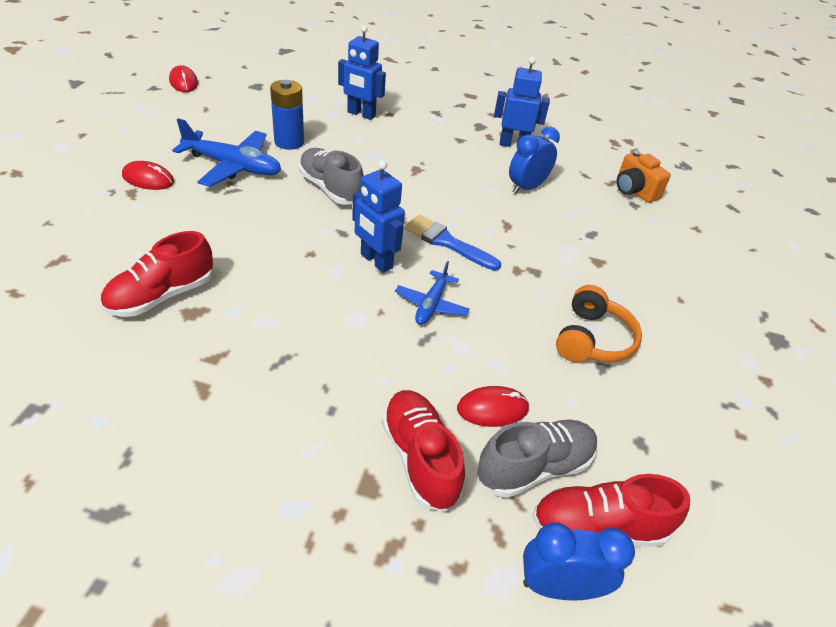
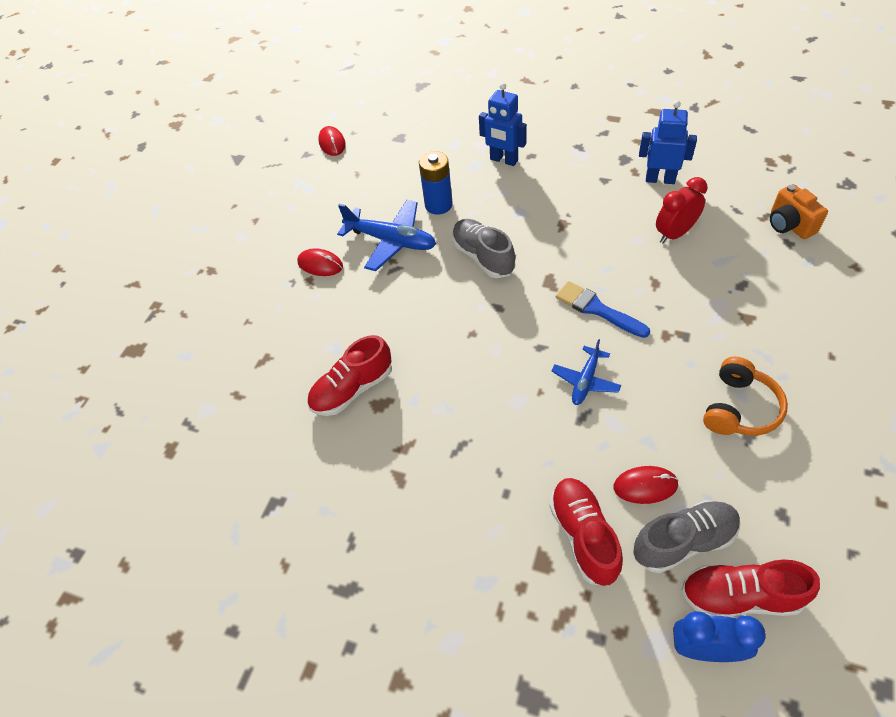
camera: 15 degrees right, 10 degrees up
blue robot [352,160,405,273] -> none
blue clock [509,127,560,194] -> red clock [656,177,707,243]

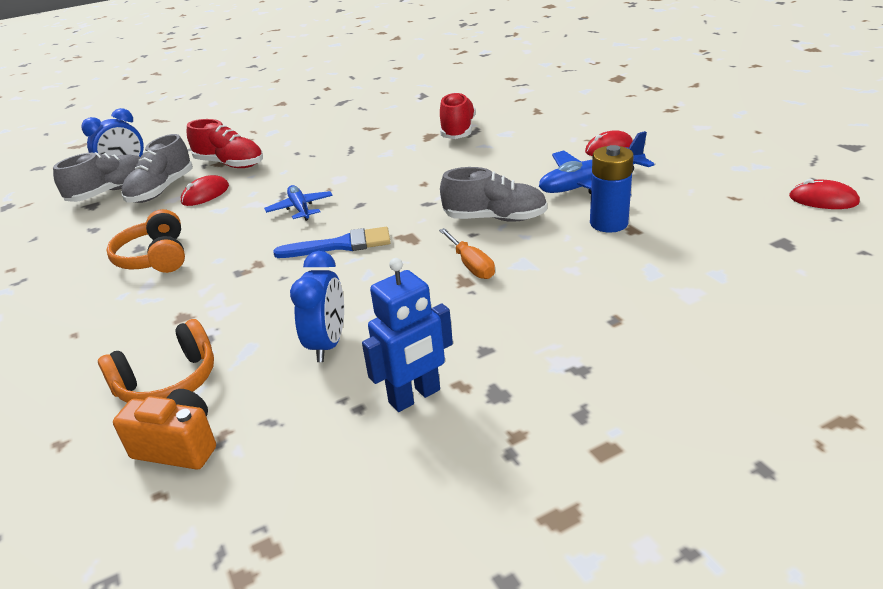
camera: 130 degrees right, 20 degrees down
blue robot [479,83,527,166] -> none
red clock [656,177,707,243] -> blue clock [290,251,344,362]
red shoe [681,559,820,617] -> grey shoe [53,152,140,202]
none -> orange headphones [98,319,214,403]
none -> orange screwdriver [439,228,495,279]

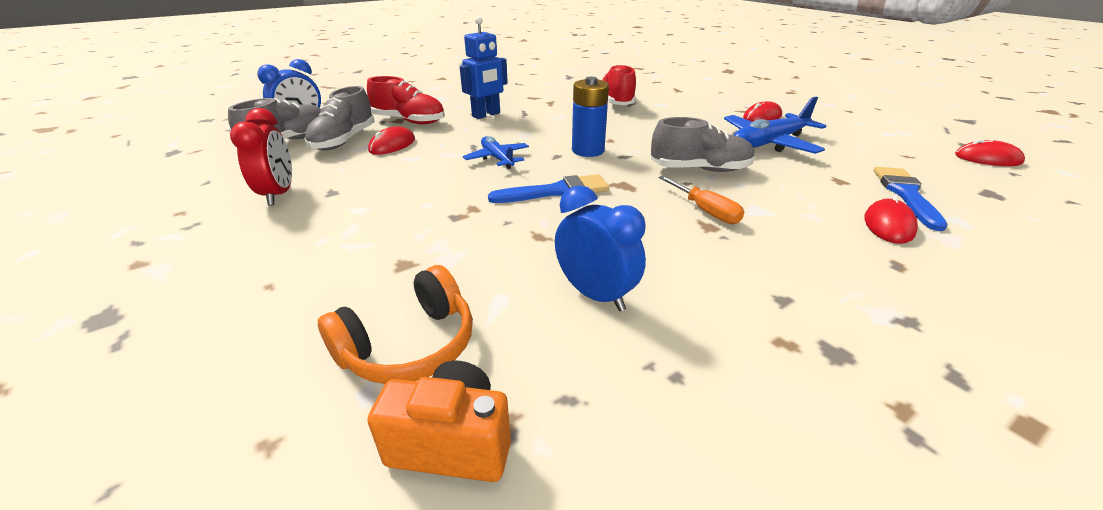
camera: 10 degrees left, 0 degrees up
orange headphones [106,209,185,273] -> none
blue clock [290,251,344,362] -> blue clock turned 45 degrees counterclockwise [555,185,646,311]
blue robot [362,258,453,412] -> blue robot moved to [460,17,508,119]
blue battery [590,145,634,233] -> blue battery moved to [572,77,609,157]
none -> red clock [230,108,292,206]
none -> red mouse [864,195,918,244]
none -> blue brush [873,167,947,231]

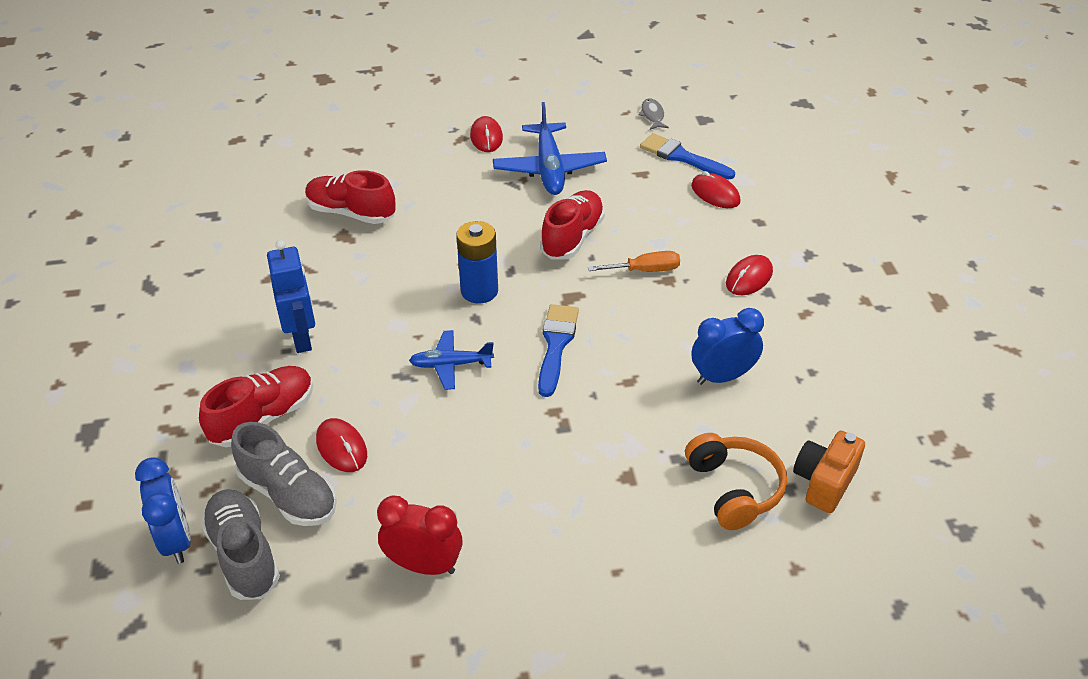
camera: 65 degrees left, 10 degrees up
grey shoe [651,117,755,172] -> red shoe [540,190,605,260]
red mouse [955,139,1025,166] -> red mouse moved to [726,255,773,295]
none -> grey fish [639,98,669,130]

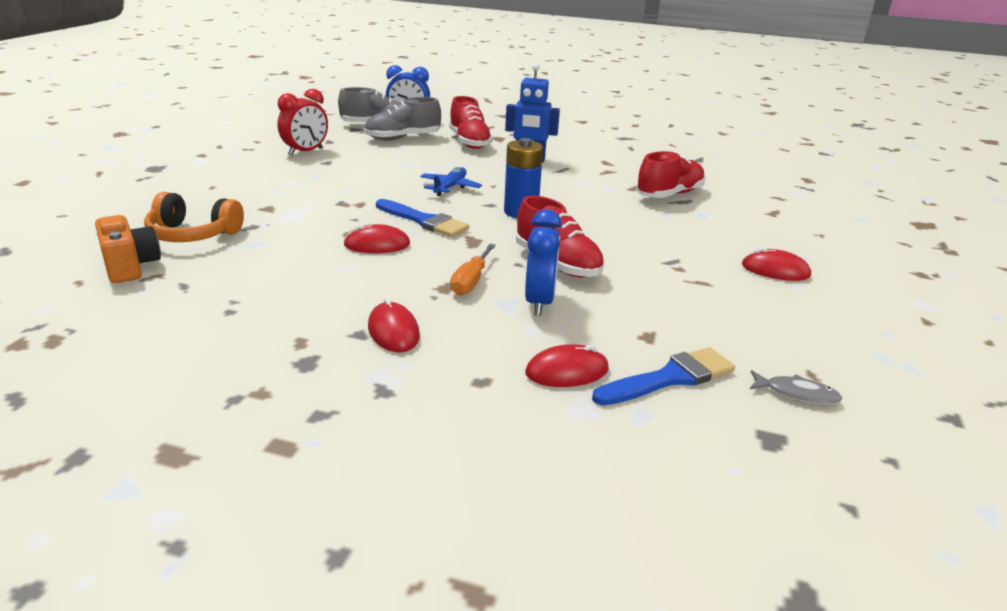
camera: 115 degrees right, 15 degrees down
red mouse [316,418,367,472] -> red mouse moved to [344,224,410,253]
blue plane [493,102,607,195] -> none
blue clock [692,308,764,385] -> blue clock moved to [525,209,562,316]

